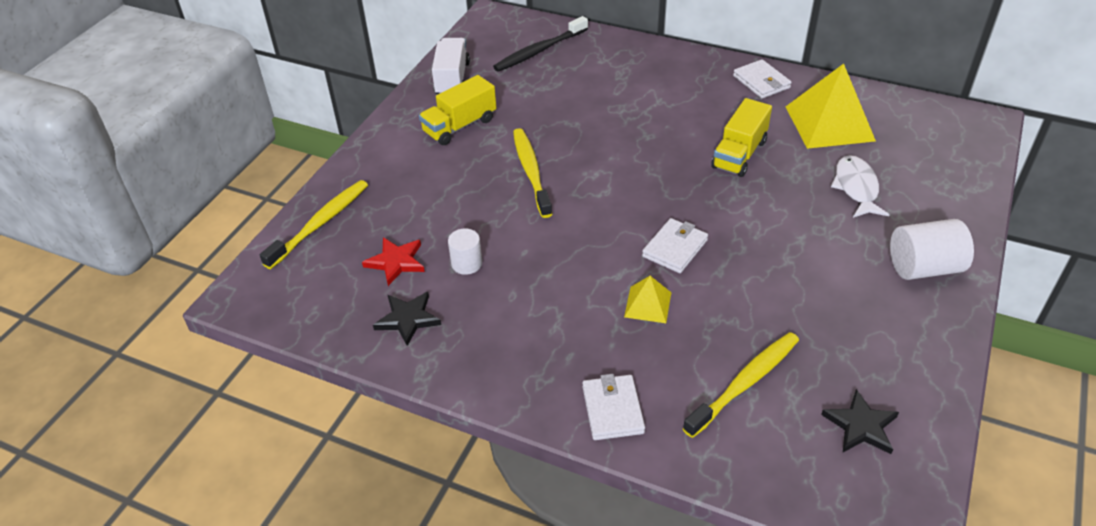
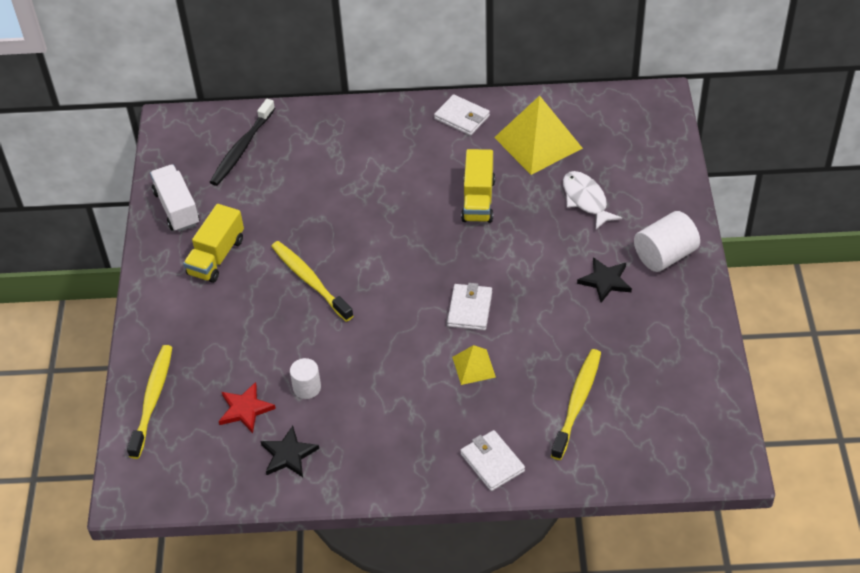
camera: 25 degrees left, 5 degrees up
black star [821,389,899,454] -> black star moved to [577,257,632,302]

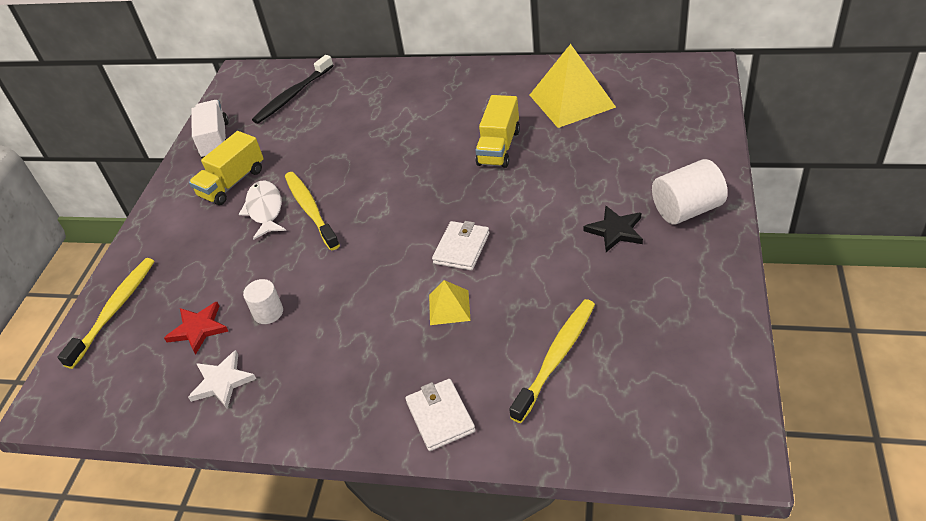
camera: 15 degrees right, 5 degrees down
black star [260,426,319,477] -> white star [188,350,256,409]
white wallet [434,94,490,136] -> none
white fish [563,171,622,230] -> white fish moved to [239,180,286,240]

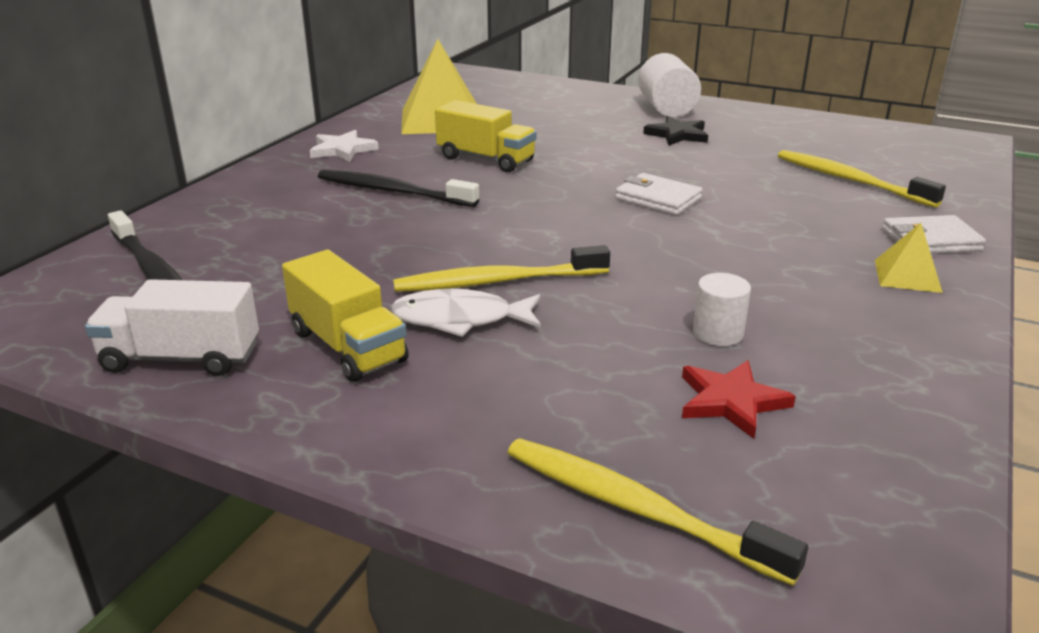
camera: 80 degrees left, 15 degrees down
white star [188,350,256,409] -> white star moved to [310,130,379,162]
yellow pyramid [429,280,471,325] -> yellow pyramid moved to [875,223,943,293]
none -> black toothbrush [318,170,479,207]

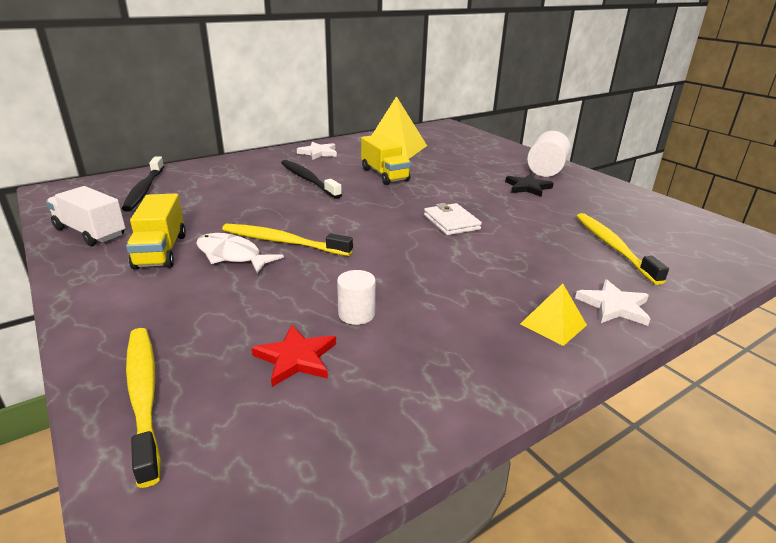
camera: 30 degrees right, 0 degrees up
white wallet [882,215,986,254] -> white star [575,279,651,326]

